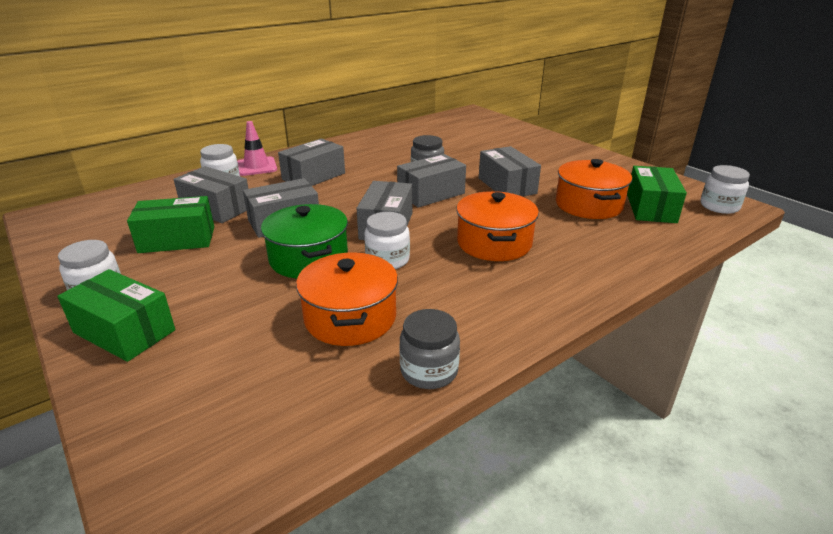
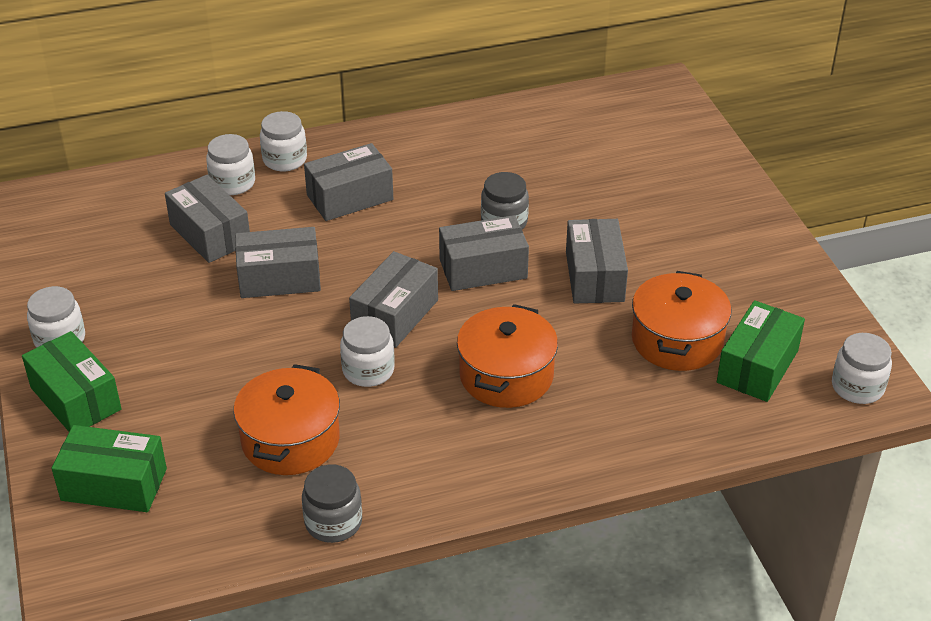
camera: 20 degrees right, 10 degrees up
green box [127,196,214,253] -> green box moved to [52,425,167,512]
pink traffic cone [237,121,277,176] -> white jar [260,111,307,171]
green pot [261,204,348,279] -> none

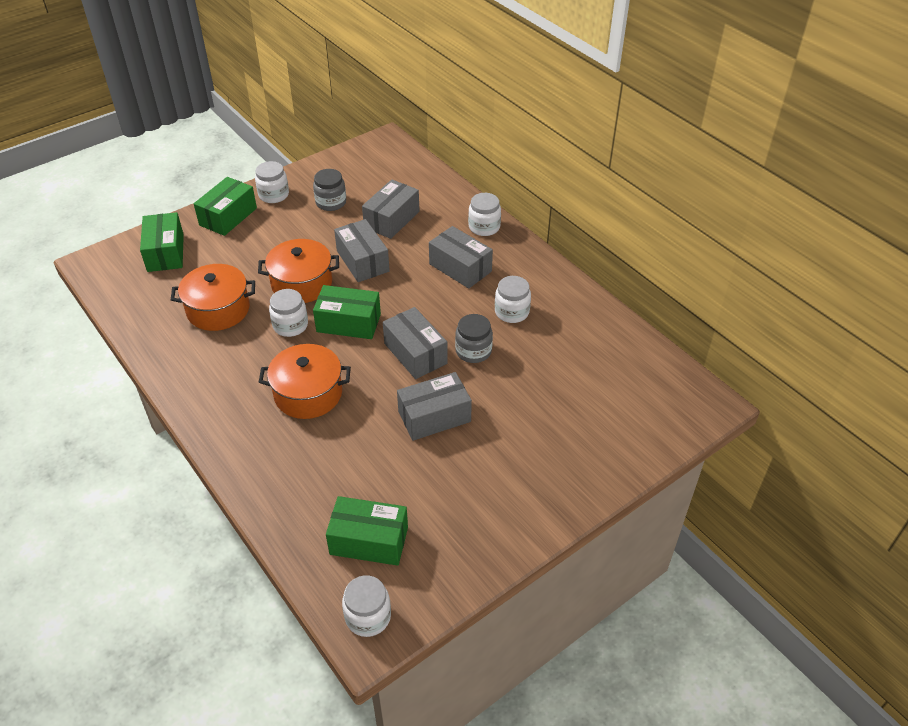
camera: 70 degrees right, 5 degrees up
white jar [206,134,255,195] -> white jar moved to [495,276,531,323]
grey jar [302,464,362,543] -> grey jar moved to [313,169,346,211]
grey box [349,251,438,348] -> green box [313,285,381,339]
orange pot [632,271,731,371] -> orange pot moved to [258,239,339,303]

